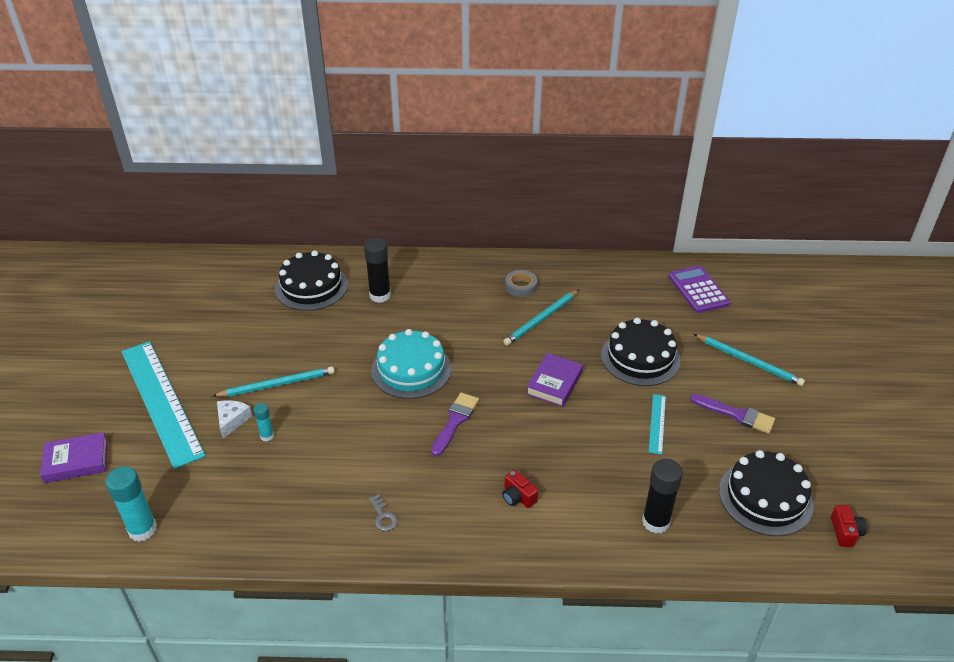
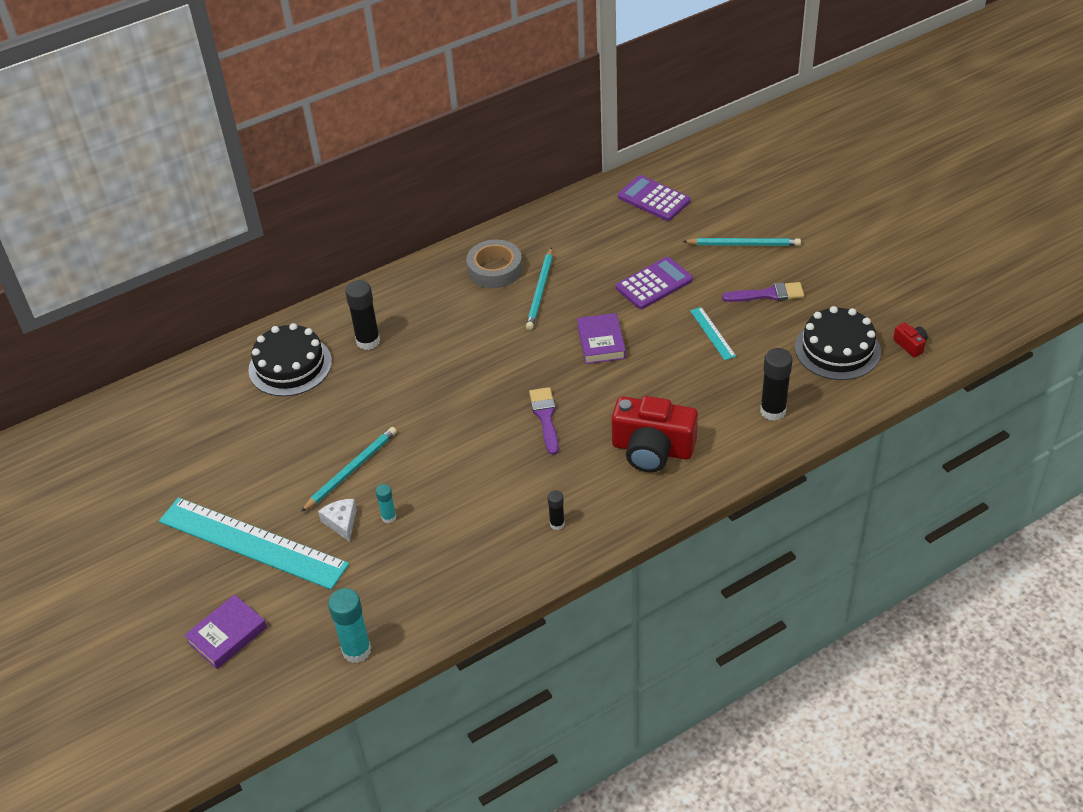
camera: 30 degrees left, 5 degrees up
grey key [369,495,398,531] -> black glue stick [548,490,565,530]
turquoise cake [371,329,451,399] -> none
red camera [502,470,538,508] -> red camera [612,396,698,472], size x2.35
grey tape [505,270,537,297] -> grey tape [466,240,522,288], size x1.59
black cake [601,318,681,386] -> purple calculator [616,257,693,309]

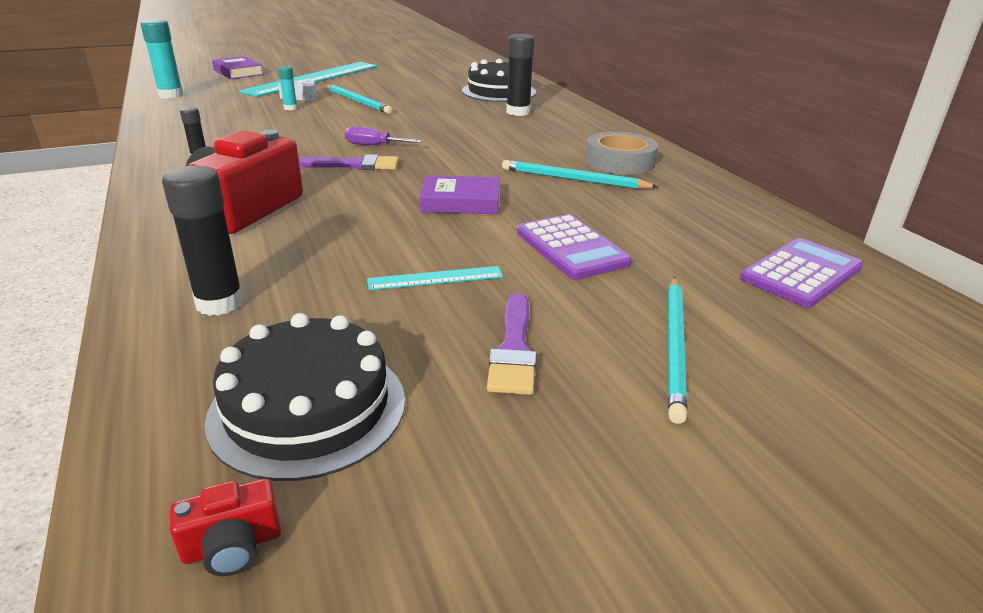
camera: 95 degrees right, 15 degrees down
none -> purple screwdriver [345,127,422,145]

